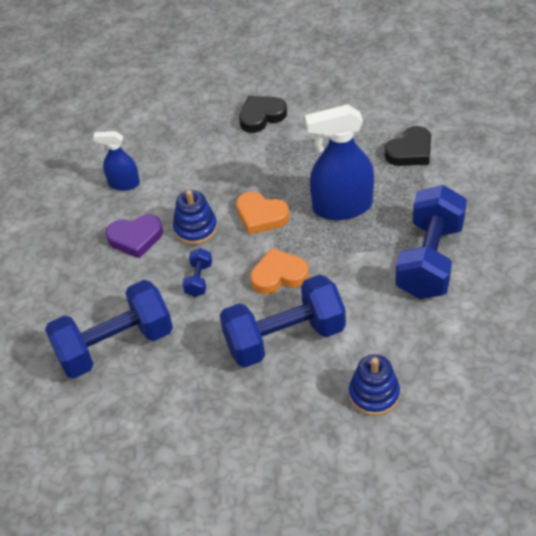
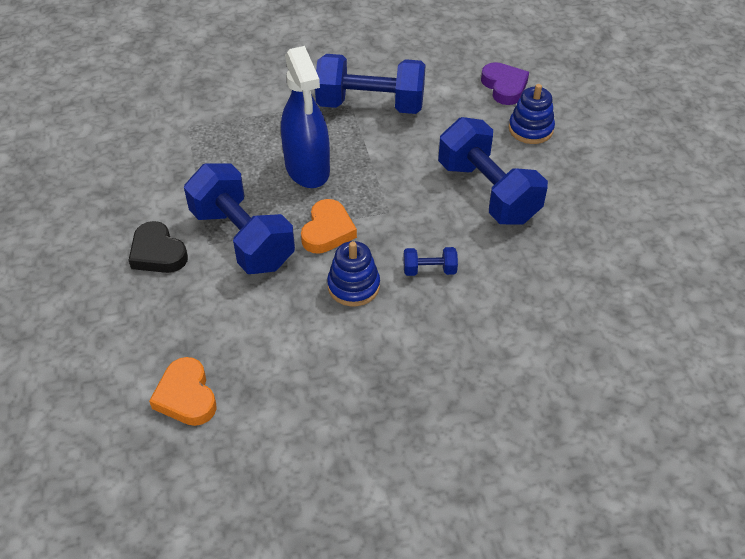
camera: 105 degrees left, 0 degrees up
blue dumbbell [45,280,173,379] -> blue dumbbell moved to [184,164,295,274]
blue spray bottle [93,131,140,191] -> none
purple heart [106,214,163,258] -> purple heart moved to [481,62,529,105]
orange heart [251,248,309,294] -> orange heart moved to [149,357,217,426]
black heart [385,126,431,166] -> none

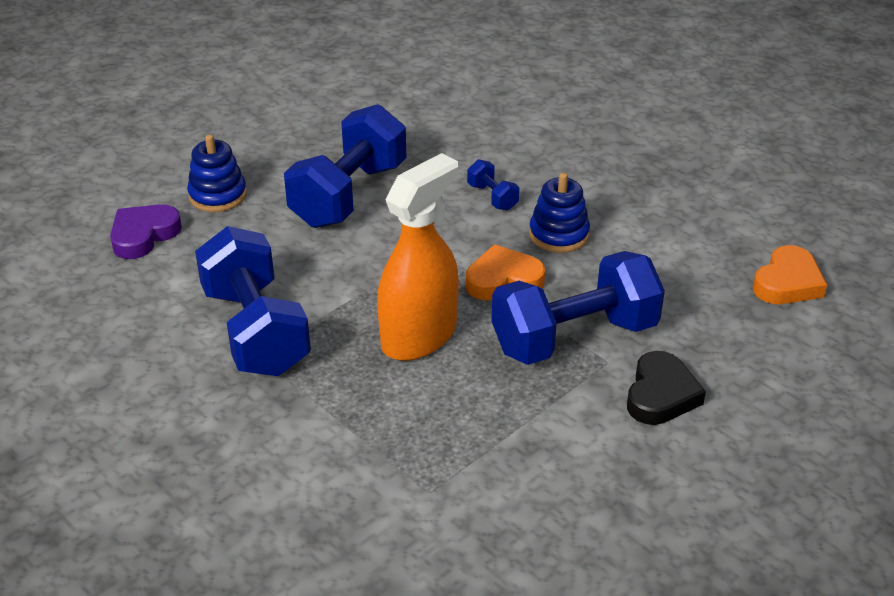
camera: 120 degrees left, 10 degrees down
blue dumbbell [184,164,295,274] -> blue dumbbell turned 45 degrees clockwise [492,251,665,365]
blue spray bottle [281,46,330,188] -> orange spray bottle [377,153,459,361]

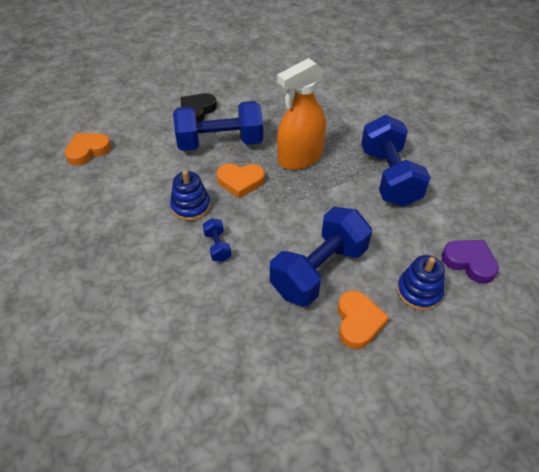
camera: 165 degrees left, 10 degrees up
purple heart [110,204,182,259] -> purple heart turned 105 degrees counterclockwise [441,240,499,284]
none -> orange heart [338,290,389,349]

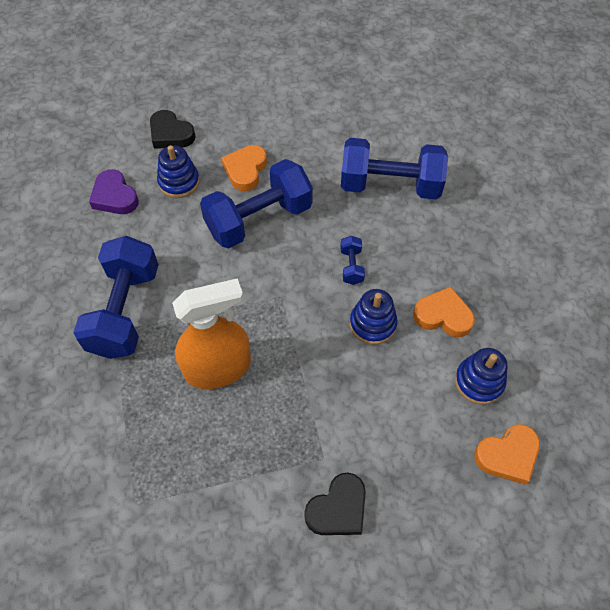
camera: 165 degrees left, 10 degrees up
blue dumbbell [173,101,263,151] -> blue dumbbell moved to [341,138,448,200]
orange heart [217,164,265,199] -> orange heart moved to [413,287,475,337]
none -> black heart [150,110,196,149]
none -> blue stacking toy [455,348,508,405]

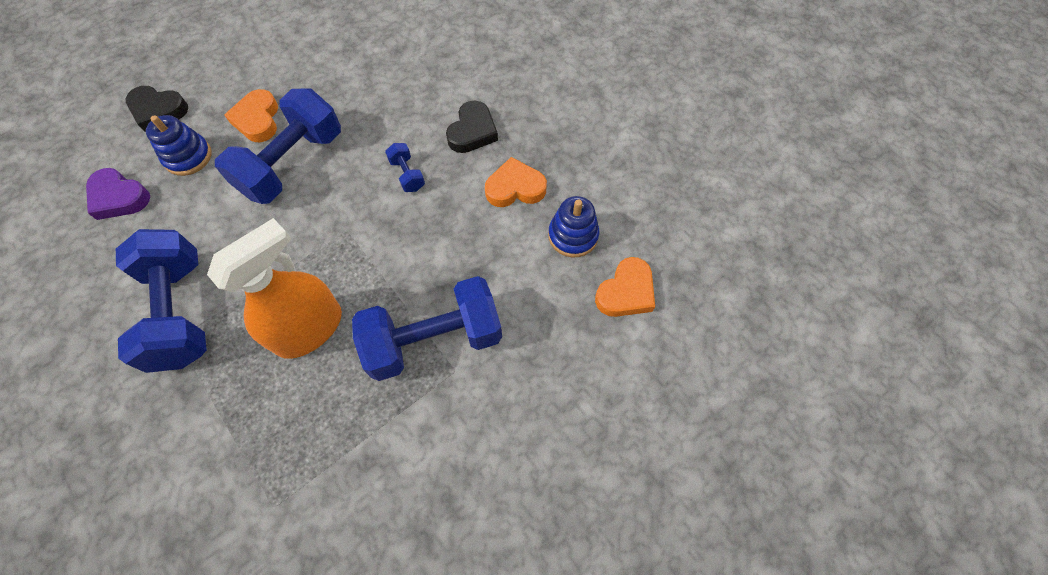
camera: 25 degrees left, 5 degrees up
black heart [304,473,366,535] -> black heart moved to [446,101,498,153]
blue dumbbell [341,138,448,200] -> blue dumbbell moved to [352,276,502,381]
blue stacking toy [350,289,398,345] -> none

